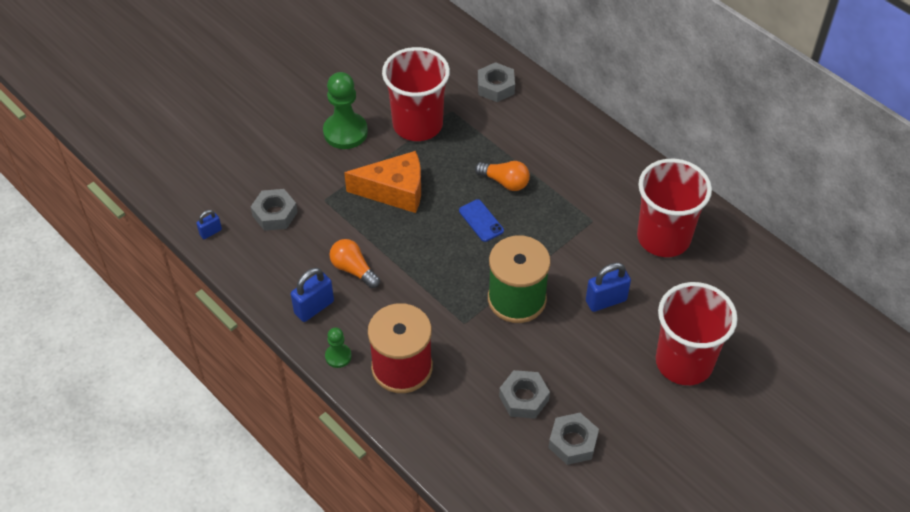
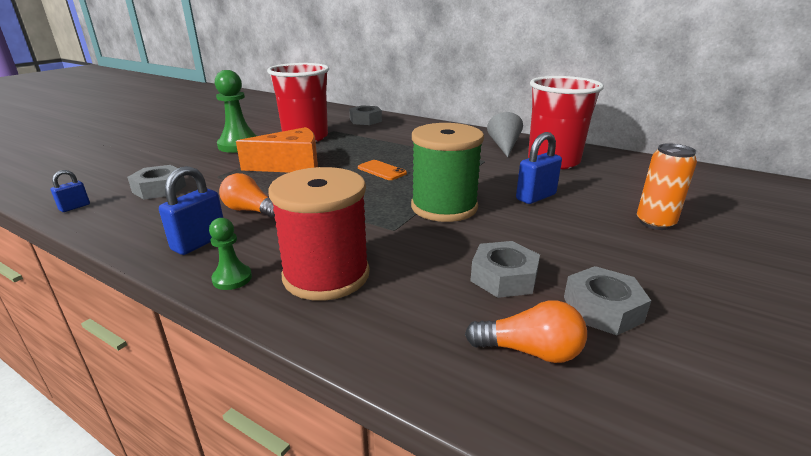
camera: 15 degrees left, 25 degrees down
blue phone [459,199,504,242] -> orange phone [358,160,407,180]
orange light bulb [475,161,530,191] -> orange light bulb moved to [465,300,587,363]
red cup [656,282,738,385] -> orange can [637,143,697,230]
none -> grey cone [487,112,523,157]

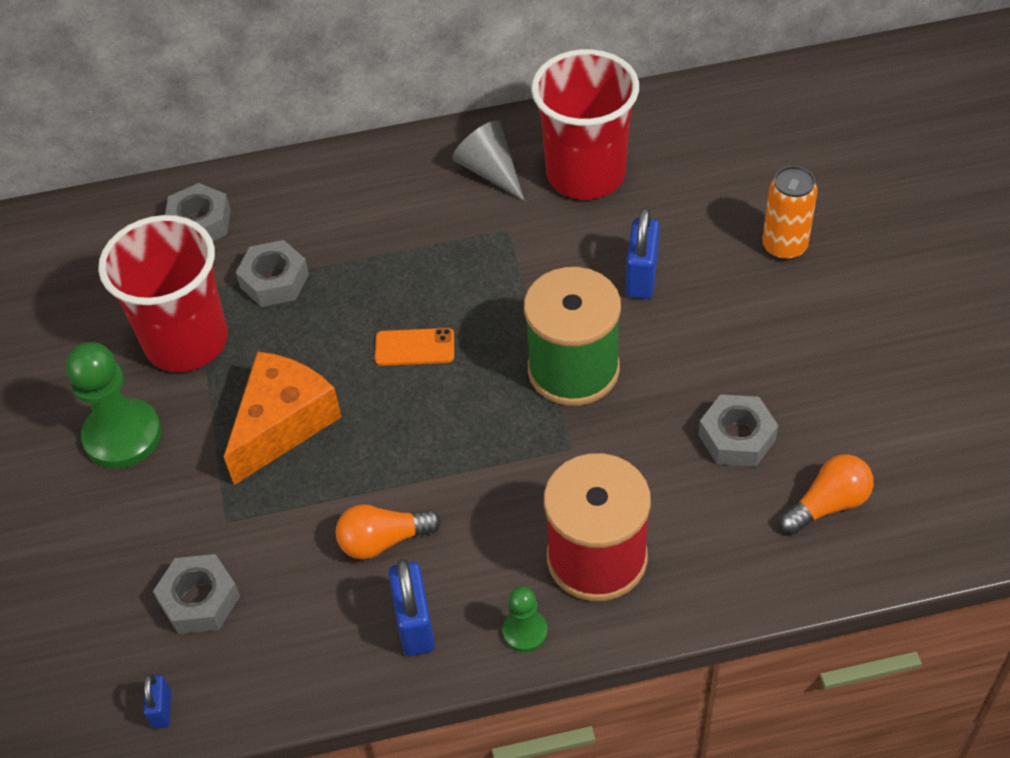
camera: 40 degrees left, 25 degrees up
grey nut [564,266,651,335] -> grey nut moved to [236,240,309,307]

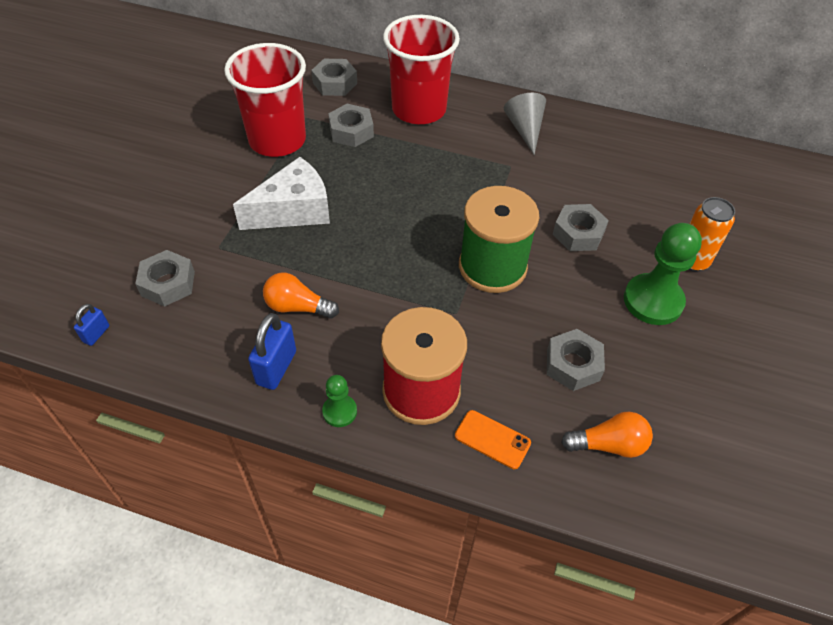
camera: 25 degrees right, 0 degrees up
green pawn [66,342,162,468] -> green pawn moved to [624,223,702,325]
orange cheese [224,351,342,485] -> white cheese [233,157,330,230]
orange phone [375,328,454,366] -> orange phone moved to [455,410,531,469]
red cup [531,49,639,200] -> red cup moved to [383,15,460,124]
blue padlock [626,207,659,299] -> grey nut [552,204,609,251]

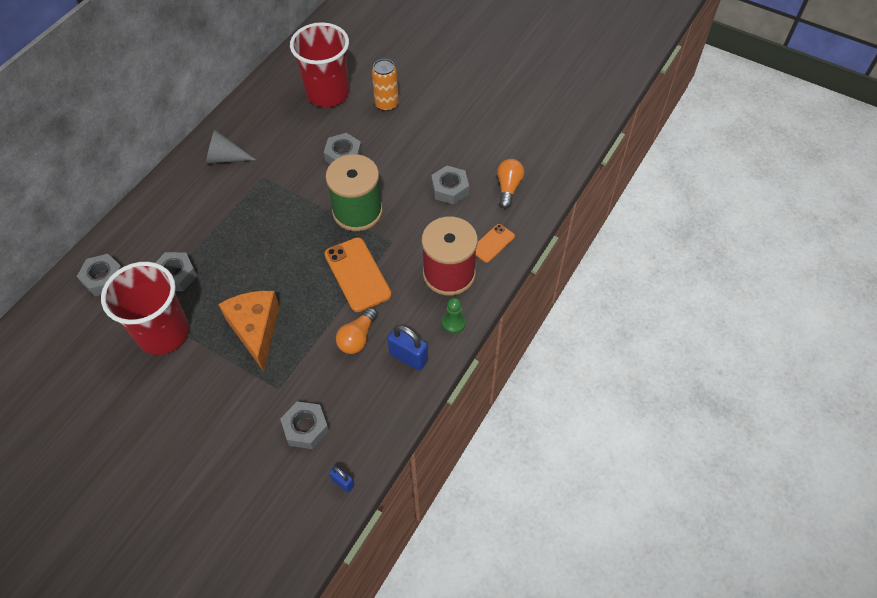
camera: 75 degrees left, 5 degrees up
white cheese [233,157,330,230] -> orange cheese [219,291,280,371]
red cup [383,15,460,124] -> red cup moved to [290,22,349,107]
green pawn [624,223,702,325] -> none
none -> orange phone [324,237,392,312]

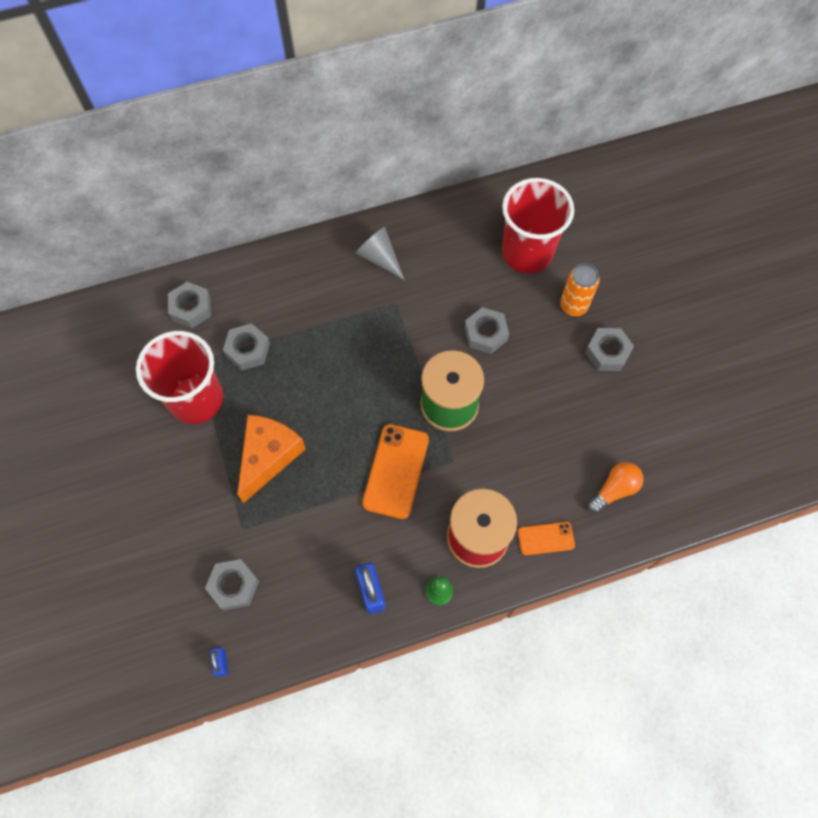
camera: 40 degrees right, 10 degrees up
orange light bulb [336,307,378,354] -> none
grey nut [431,165,469,205] -> grey nut moved to [585,328,634,371]

